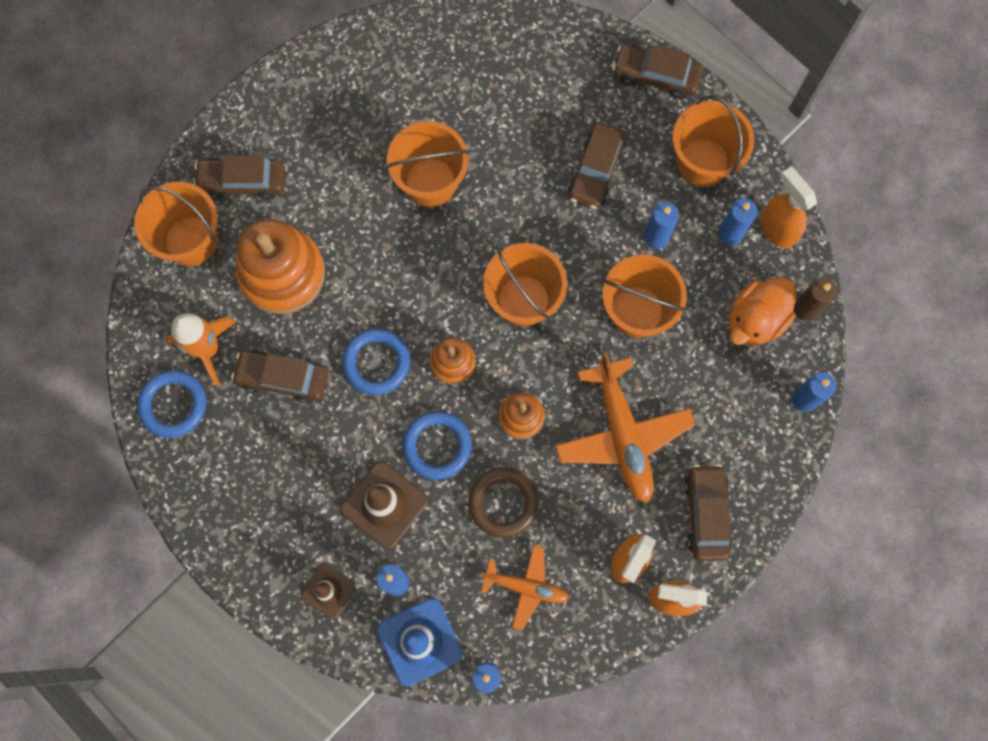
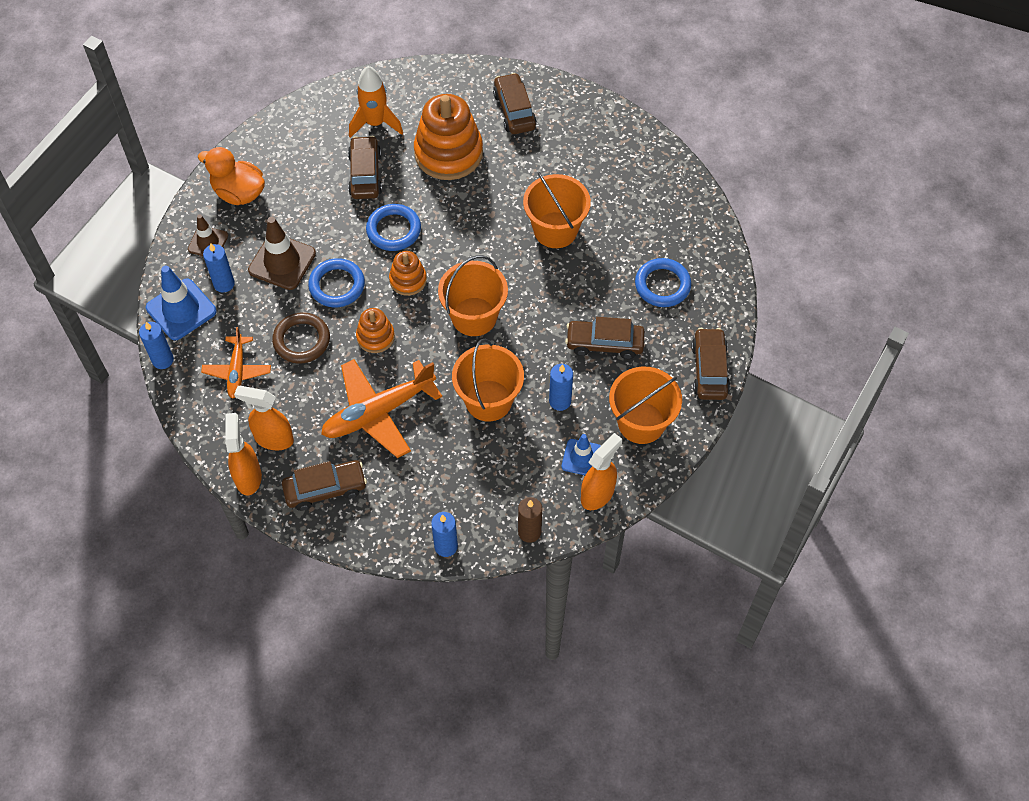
camera: 75 degrees right, 15 degrees down
orange bucket [134,182,218,266] -> none
blue ring [137,370,206,438] -> blue ring moved to [635,258,691,307]
blue candle [719,198,757,245] -> blue traffic cone [562,434,601,475]
orange duck [729,277,796,346] -> orange duck moved to [198,147,265,205]

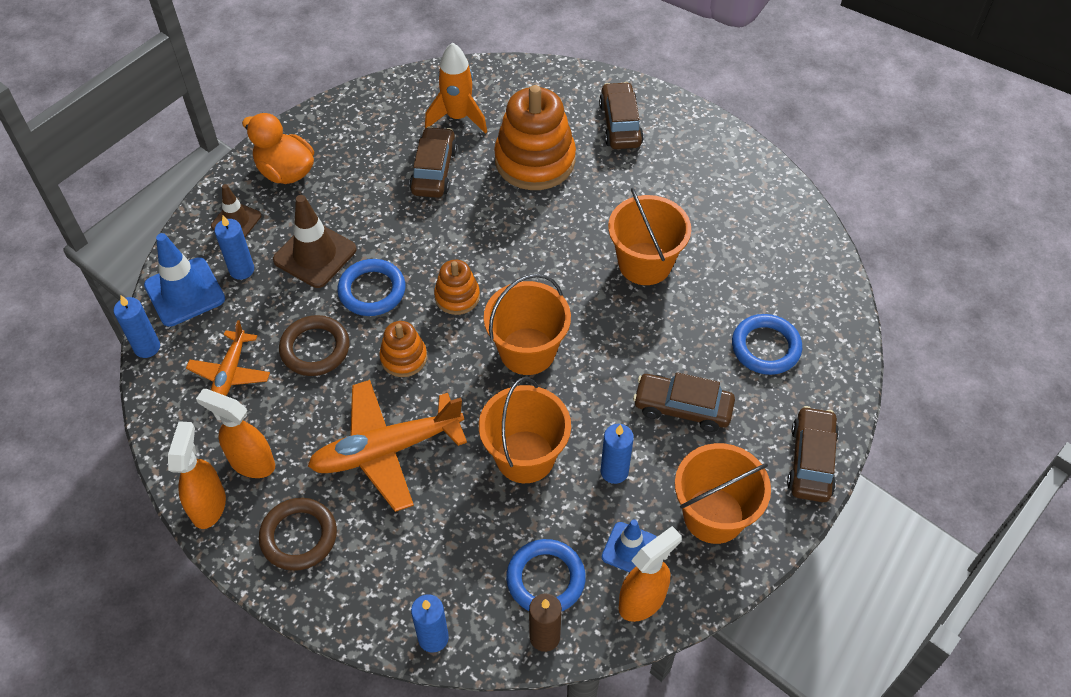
camera: 10 degrees right, 5 degrees down
brown car [282,460,367,511] -> brown ring [259,498,337,571]
blue ring [366,204,421,251] -> blue ring moved to [506,539,586,611]

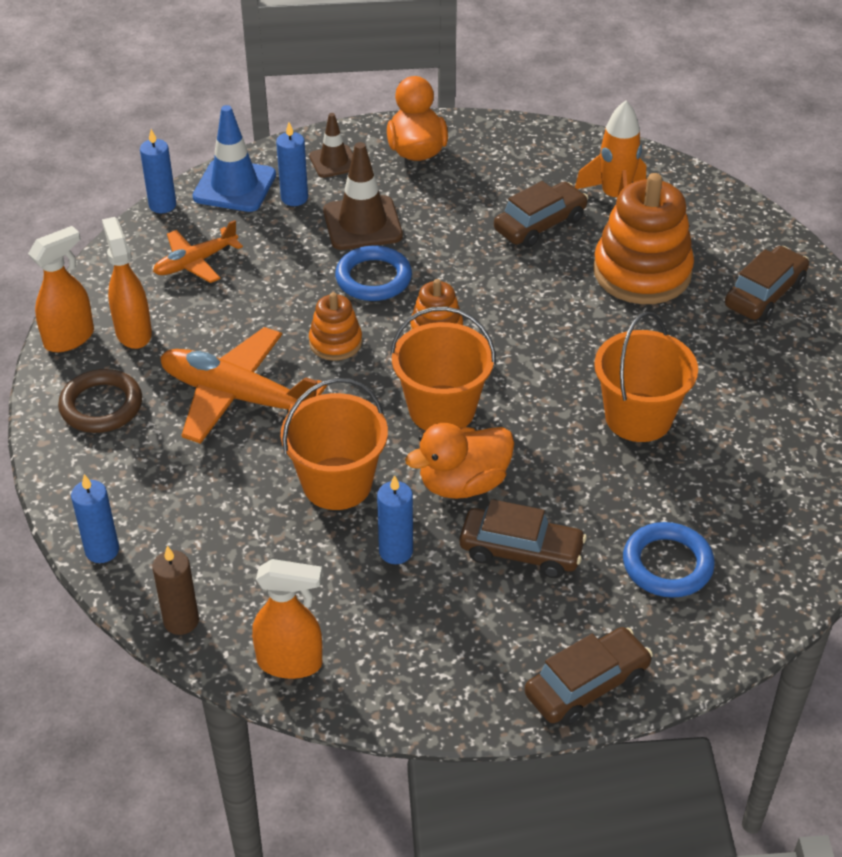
camera: 45 degrees right, 10 degrees down
brown ring [279,315,349,376] -> none
blue ring [506,539,586,611] -> none
blue traffic cone [602,519,657,573] -> none
brown car [633,372,735,432] -> brown car turned 135 degrees clockwise [460,499,587,578]
orange bucket [675,443,771,544] -> none
none -> orange duck [405,423,514,499]

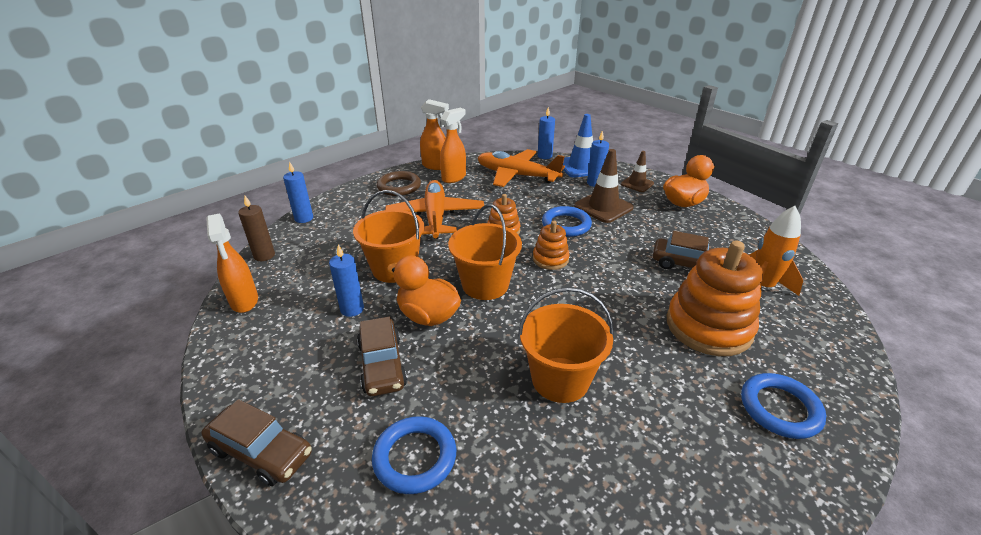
camera: 60 degrees right, 10 degrees down
orange plane [153,220,243,283] -> orange plane [478,149,565,187], size x1.72
brown car [725,246,809,321] -> blue ring [741,373,826,439]

